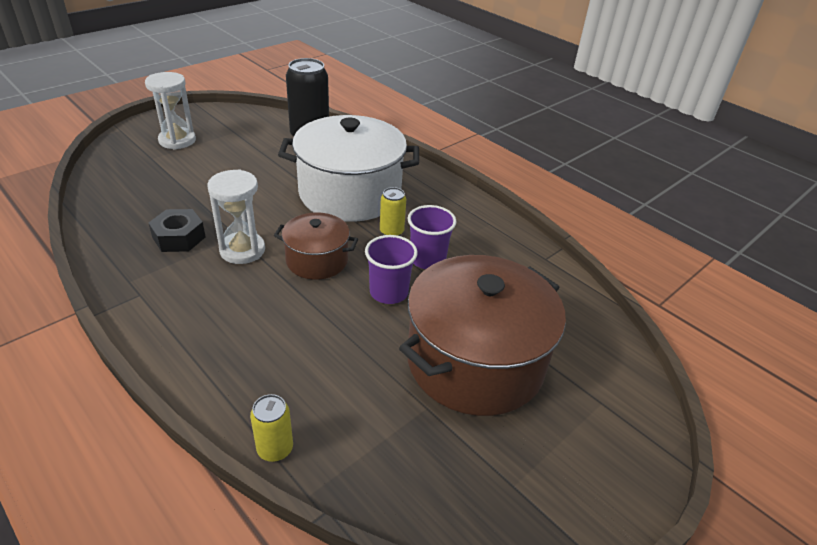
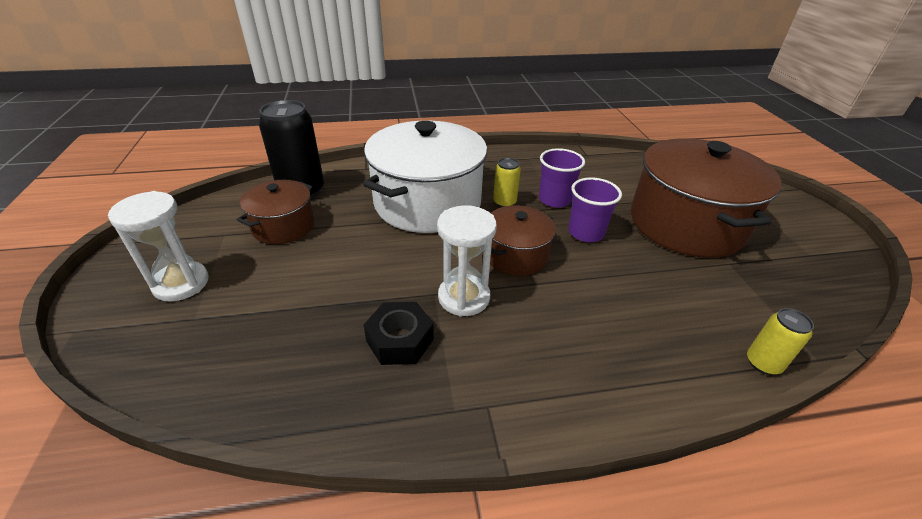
camera: 55 degrees left, 0 degrees up
none -> brown pot [237,180,314,244]

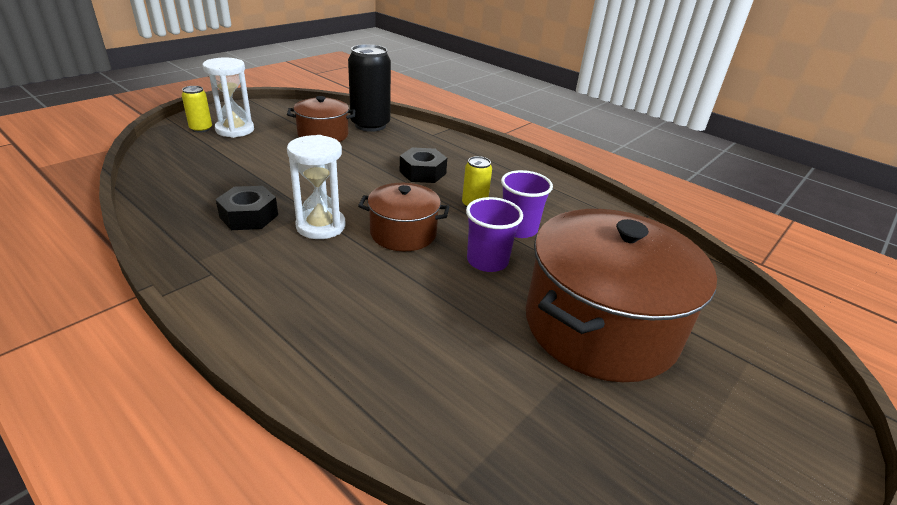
camera: 50 degrees right, 5 degrees down
white pot [363,120,488,233] -> black nut [400,147,447,183]
yellow can [747,308,814,375] -> yellow can moved to [182,86,212,133]

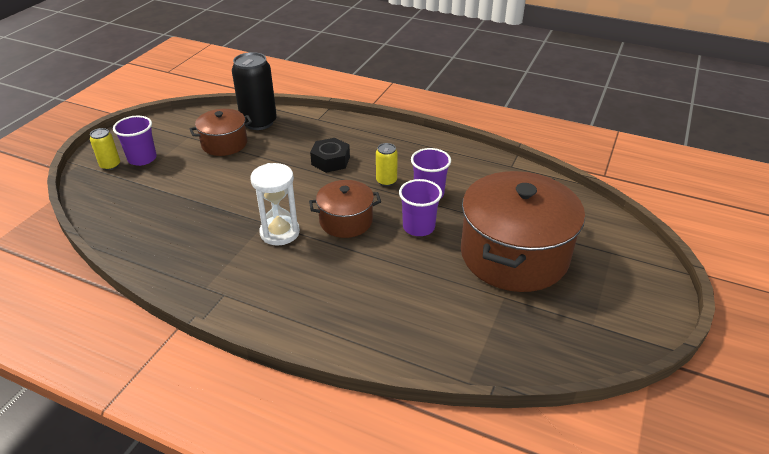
camera: 15 degrees left, 5 degrees up
white hourglass [202,57,254,138] -> purple cup [113,116,157,166]
black nut [216,186,278,230] -> none

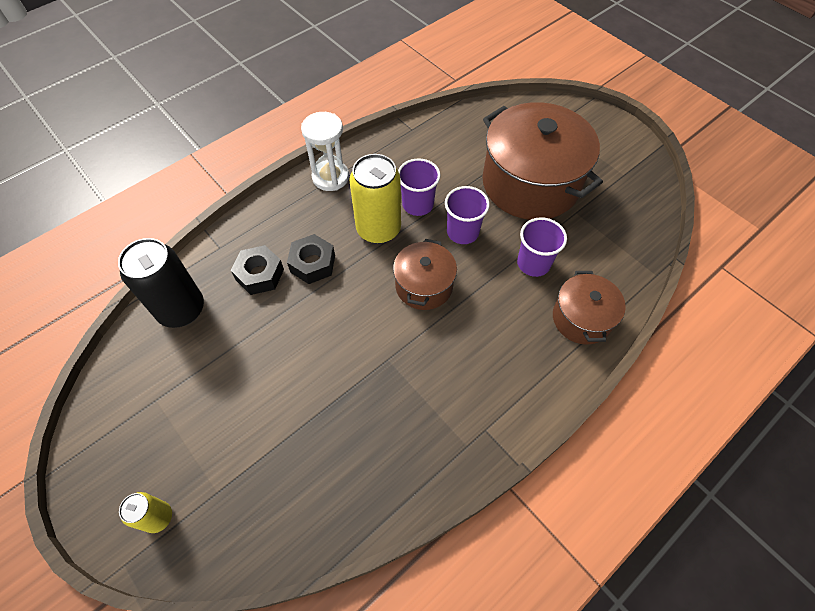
camera: 65 degrees left, 20 degrees up
purple cup [113,116,157,166] -> purple cup moved to [517,217,567,277]
brown pot [190,109,252,156] -> brown pot moved to [553,271,626,345]
white hourglass [250,163,300,246] -> white hourglass moved to [301,112,349,191]
yellow can [376,143,398,186] -> yellow can [350,154,401,244], size x1.94
none -> black nut [231,245,284,295]

